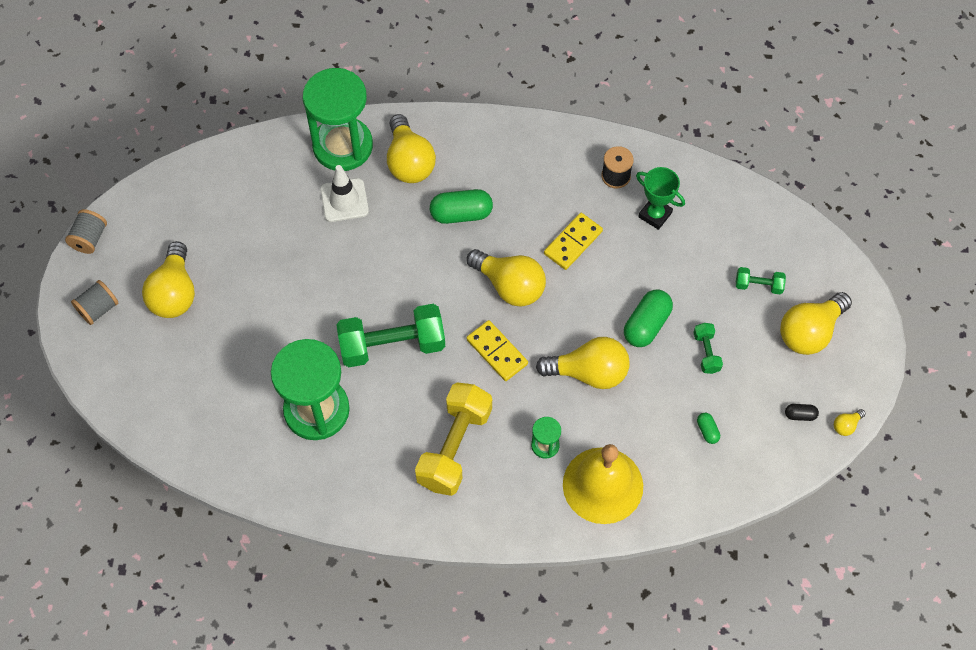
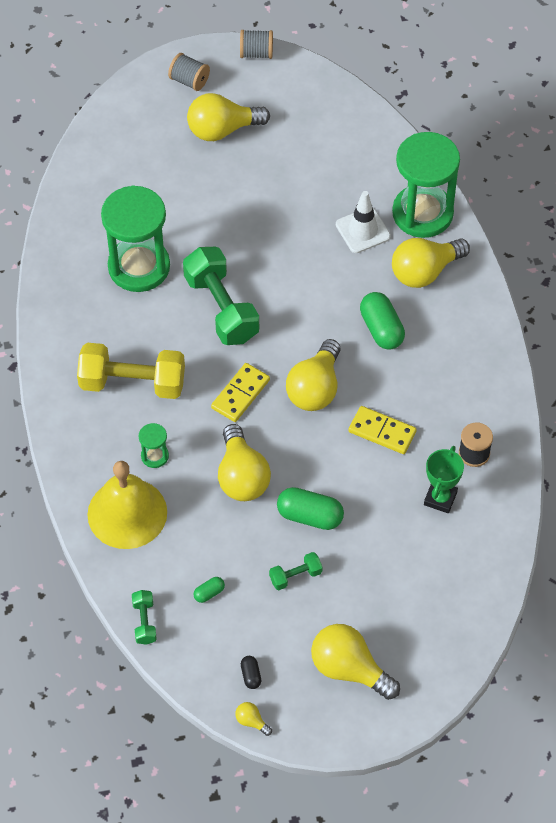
camera: 75 degrees right, 5 degrees down
green dumbbell [736,267,786,294] -> green dumbbell moved to [132,590,157,645]

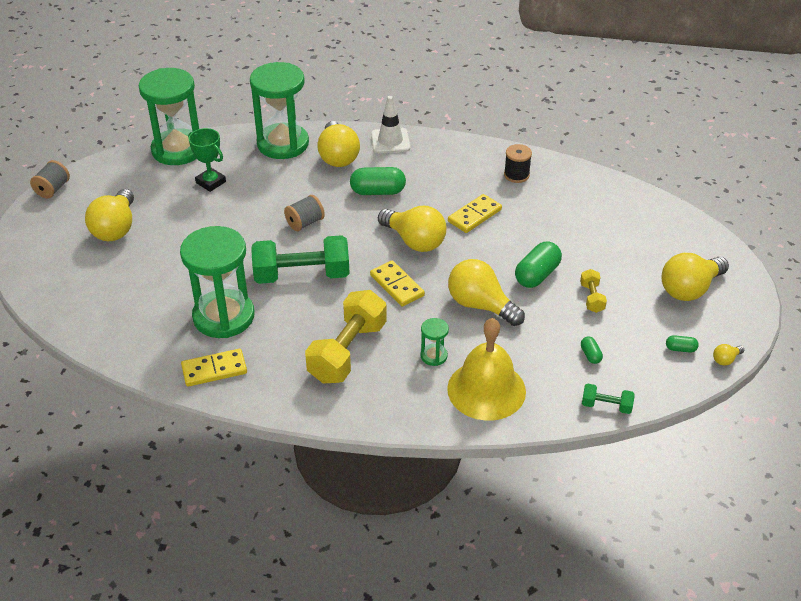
camera: 70 degrees left, 15 degrees down
grey spool [168,53,210,91] -> grey spool moved to [284,195,325,231]
yellow light bulb [218,424,271,501] -> yellow light bulb turned 150 degrees counterclockwise [448,259,525,326]
black capsule [241,656,261,689] -> green capsule [666,335,699,353]
green dumbbell [269,552,322,590] -> yellow dumbbell [580,269,607,313]
white traffic cone [336,191,391,253] -> white traffic cone moved to [371,96,410,153]
green trophy [424,446,464,513] -> green trophy moved to [188,128,226,192]
none -> green hourglass [139,68,199,165]
none -> yellow domino [181,349,247,387]

